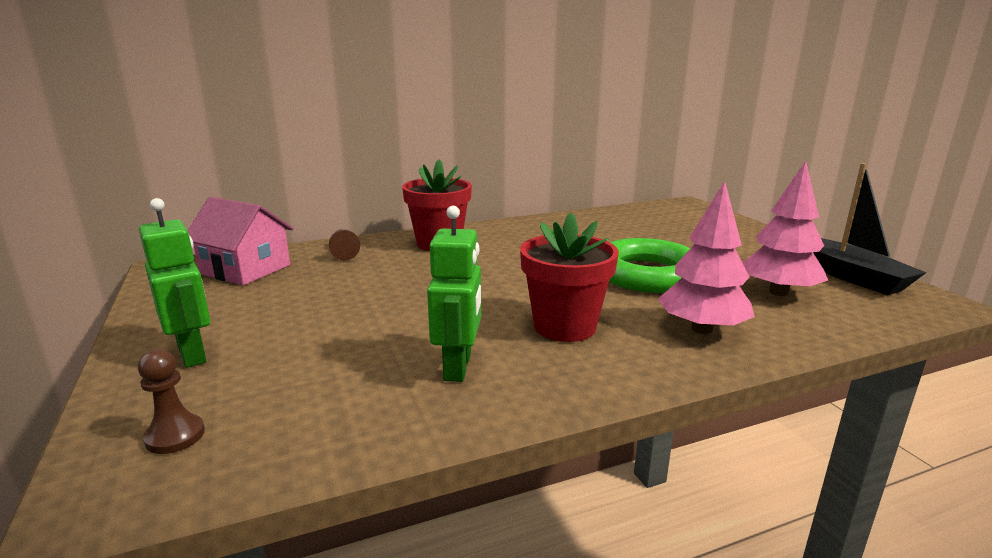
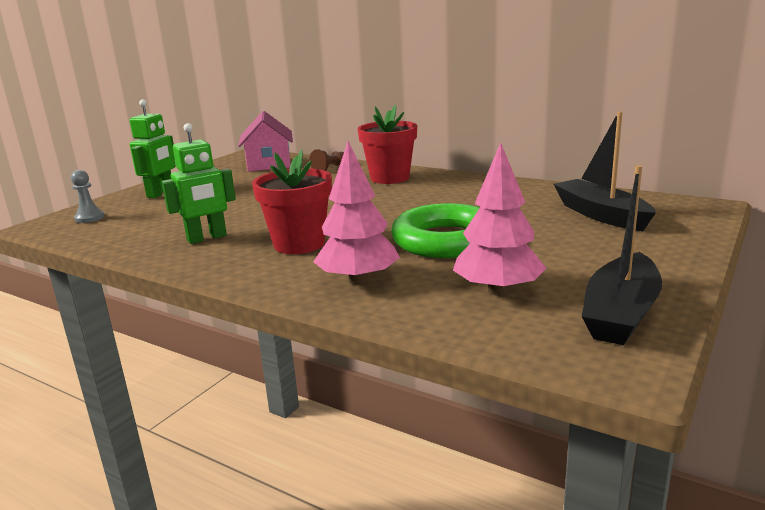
camera: 55 degrees right, 0 degrees up
brown pawn [138,349,205,454] -> grey pawn [71,170,104,223]
none -> black boat [554,112,656,231]

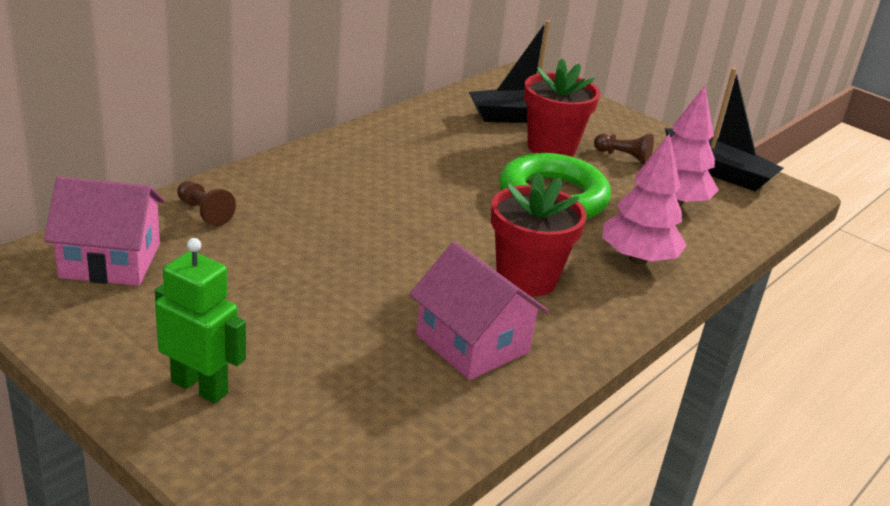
camera: 85 degrees left, 10 degrees up
grey pawn [71,170,104,223] -> none
green robot [162,123,236,244] -> pink house [409,242,549,380]
red flower pot [357,105,417,184] -> red flower pot moved to [524,58,600,157]
none -> brown pawn [594,133,654,165]

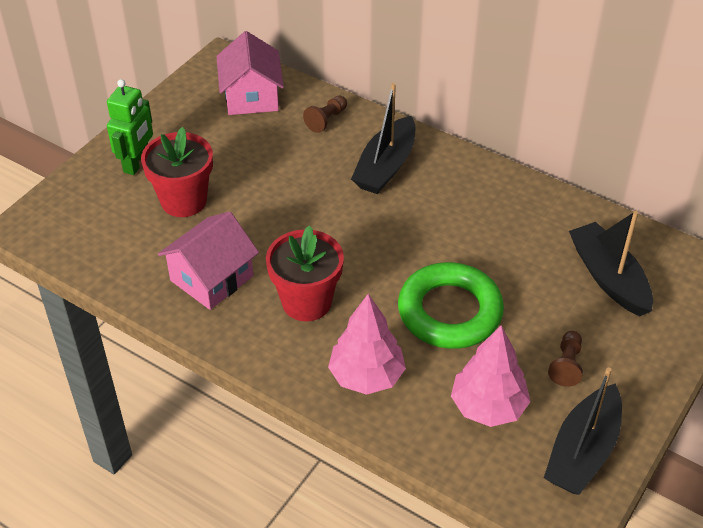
camera: 85 degrees right, 15 degrees up
red flower pot [524,58,600,157] -> red flower pot moved to [141,127,213,217]
none -> black boat [351,83,416,194]

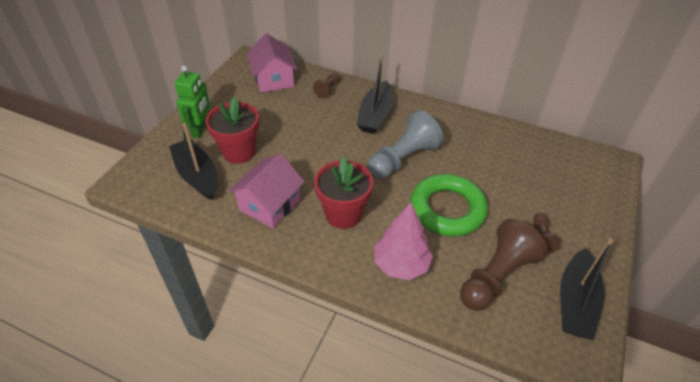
camera: 10 degrees left, 0 degrees up
pink tree [451,325,531,427] -> brown pawn [460,219,548,311]
black boat [569,211,653,316] -> black boat moved to [169,123,218,200]
none -> grey pawn [367,110,444,179]

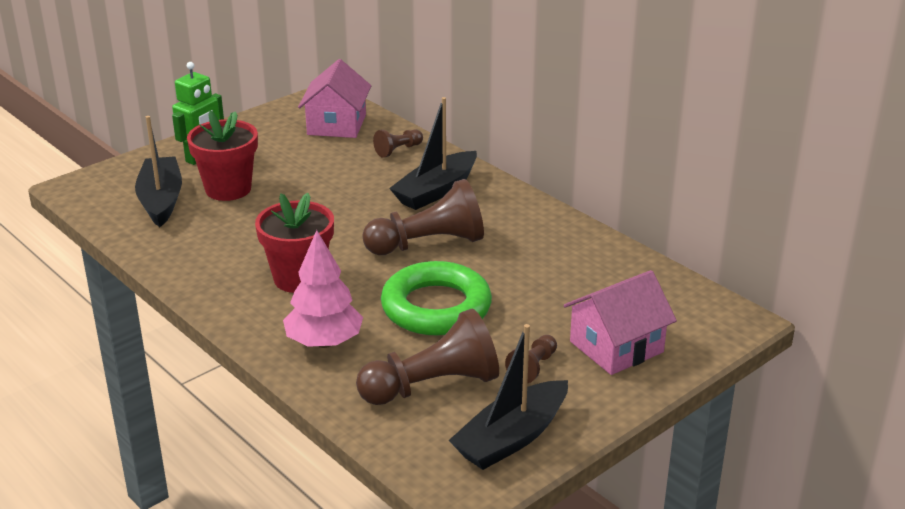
camera: 25 degrees right, 15 degrees down
pink house [228,153,305,229] -> pink house moved to [564,270,677,375]
grey pawn [367,110,444,179] -> brown pawn [362,179,484,255]

